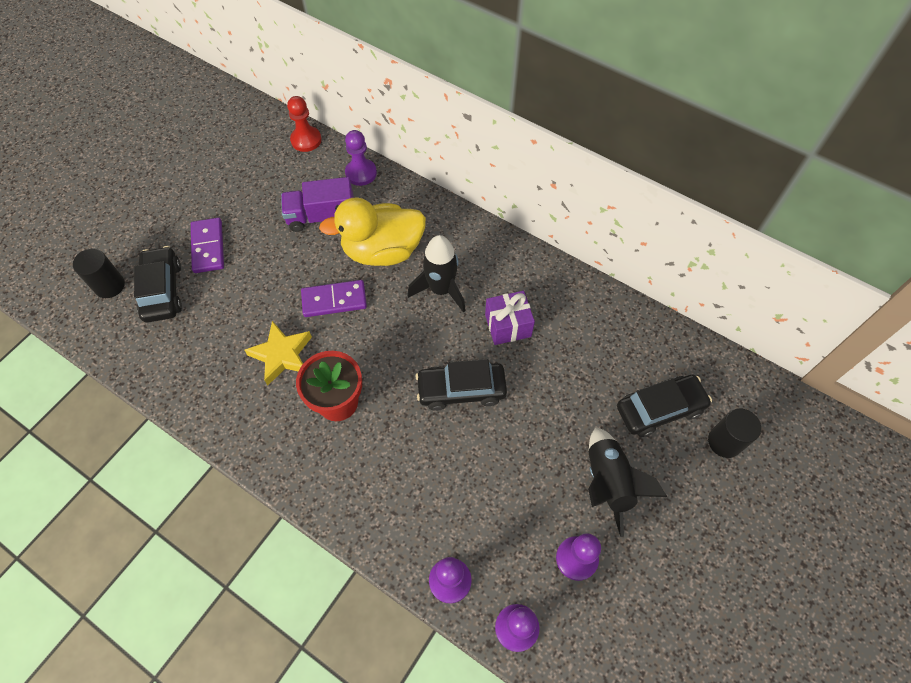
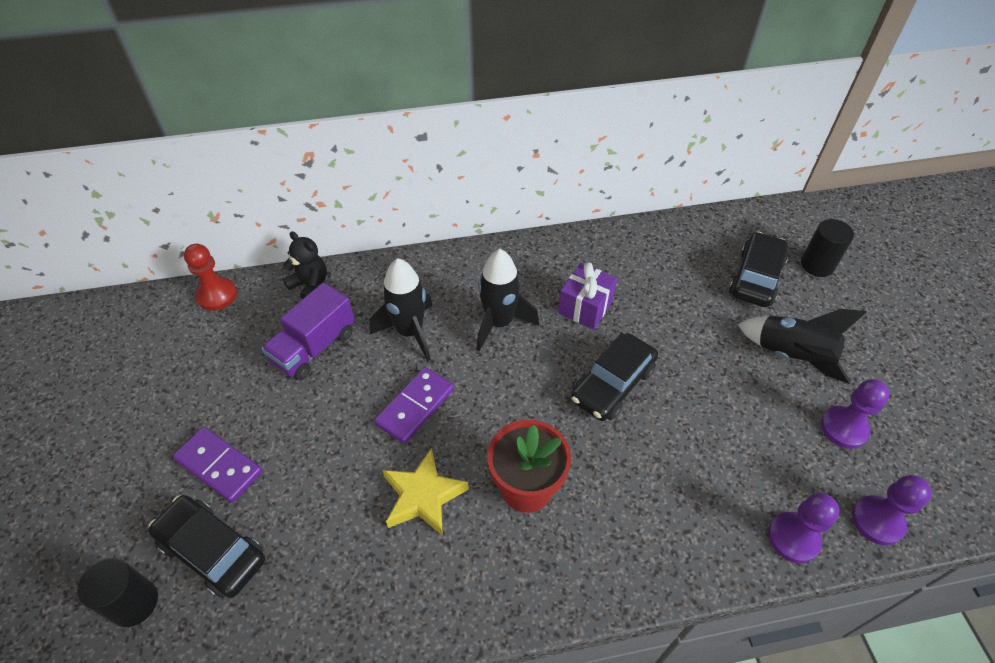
camera: 45 degrees left, 10 degrees down
yellow duck [319,197,426,266] -> black rocket [369,258,433,361]
purple pawn [345,130,377,186] -> black teddy bear [283,231,327,299]

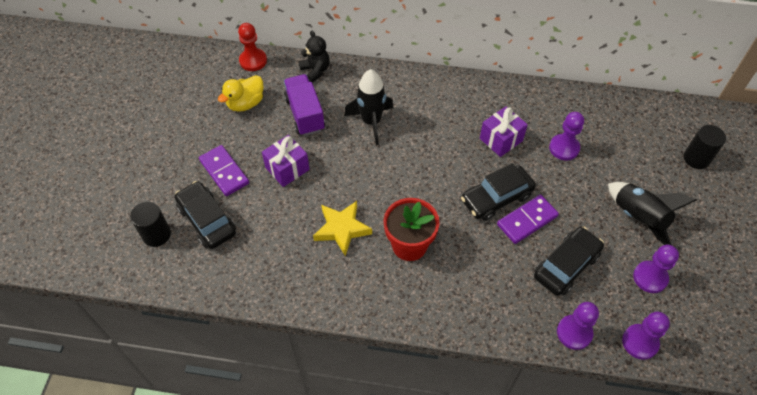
camera: 20 degrees right, 5 degrees up
purple truck [261,282,355,380] -> purple truck turned 105 degrees clockwise [284,74,325,136]
purple domino [374,367,454,444] -> purple domino moved to [497,195,559,244]
black rocket [477,249,539,351] -> none
black car [729,232,788,307] -> black car moved to [534,227,604,296]
none -> yellow duck [218,75,263,112]
none -> purple gift [262,135,310,187]
none -> purple pawn [549,112,584,161]

